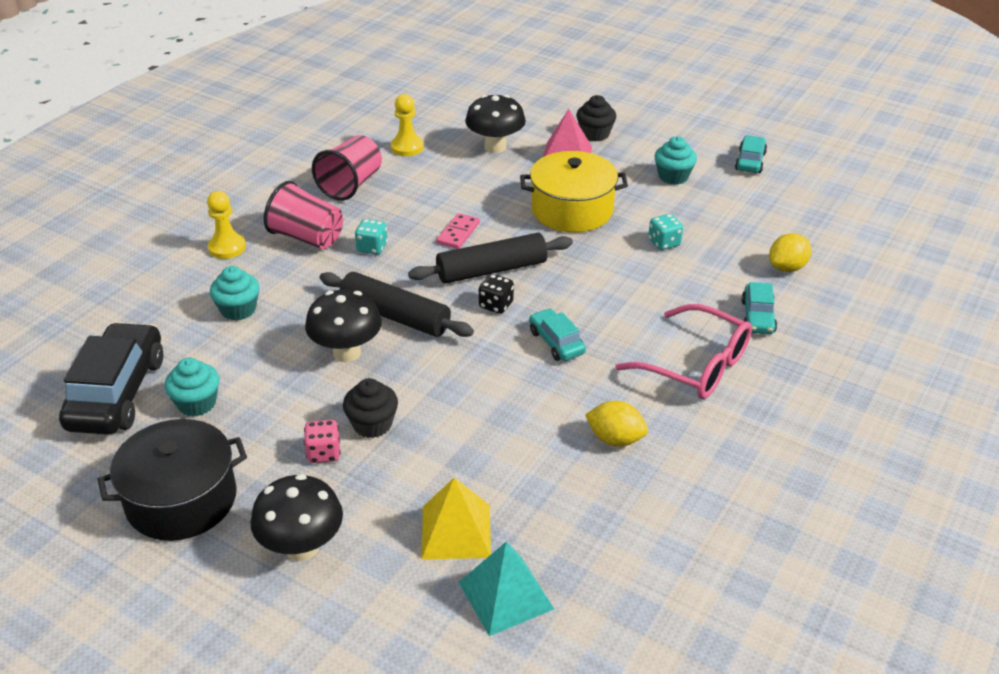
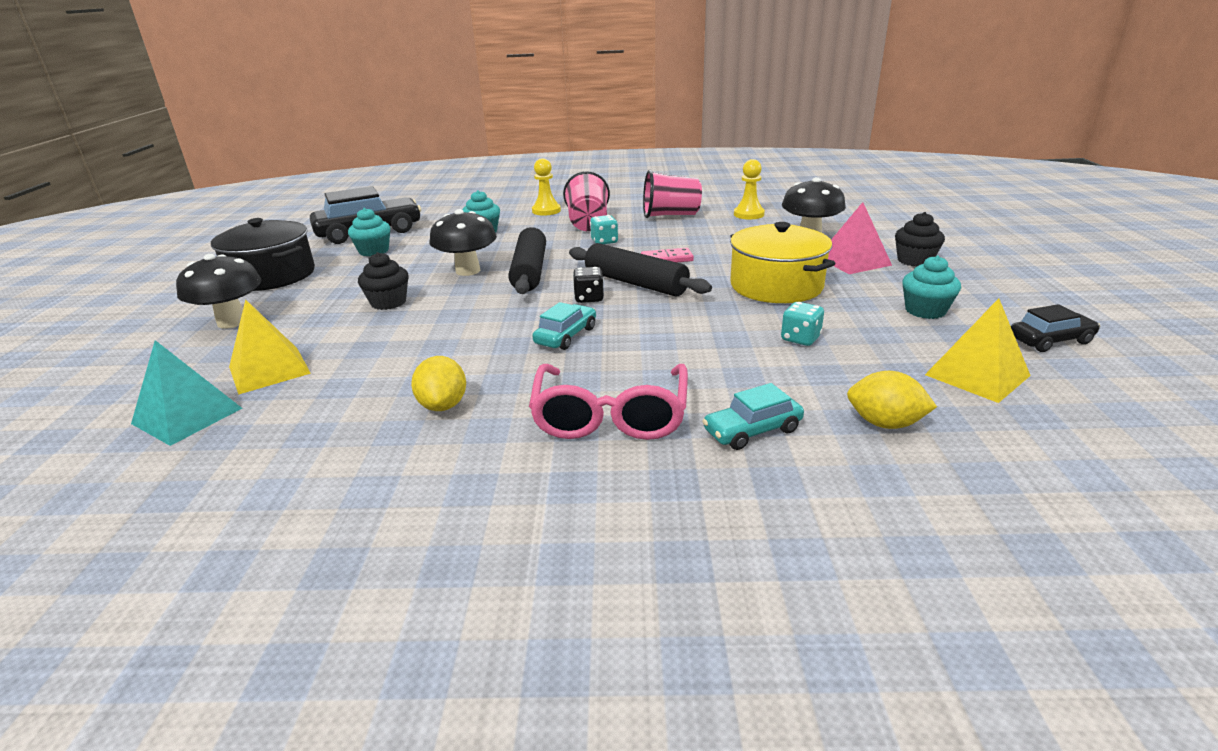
camera: 60 degrees right, 10 degrees down
pink dice [304,420,340,463] -> none
turquoise car [735,135,767,173] -> black car [1011,304,1100,352]
none -> yellow pyramid [925,298,1031,403]

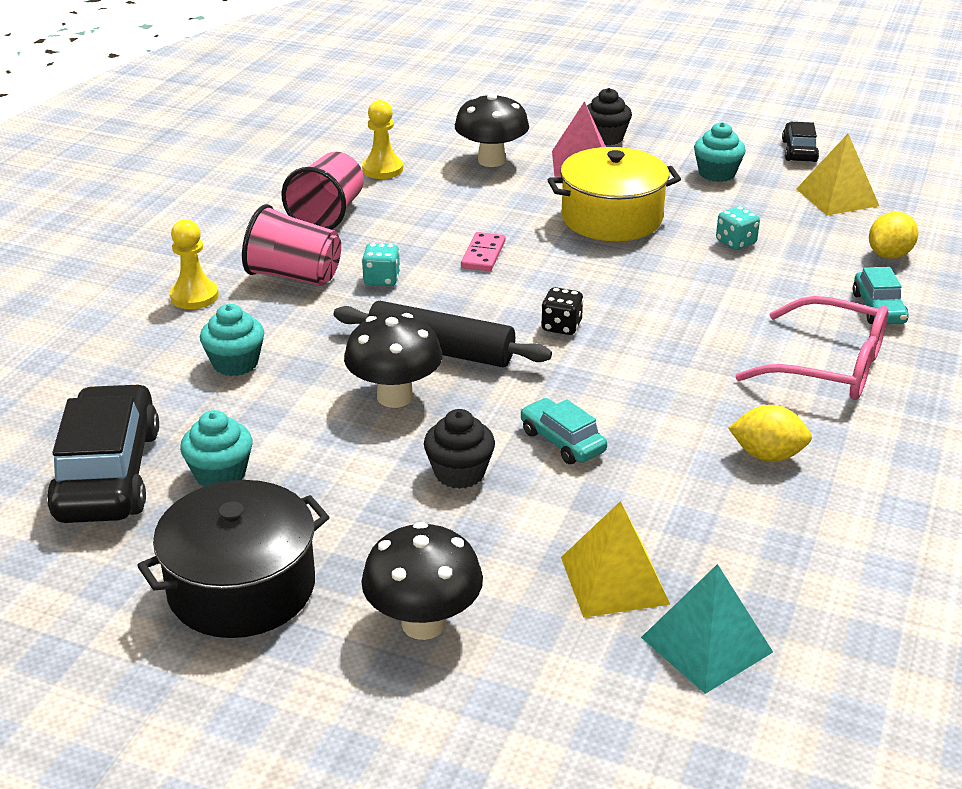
camera: 70 degrees left, 5 degrees up
turquoise car [532,302,596,350] -> turquoise car moved to [520,398,607,464]
black rolling pin [569,243,712,296] -> none

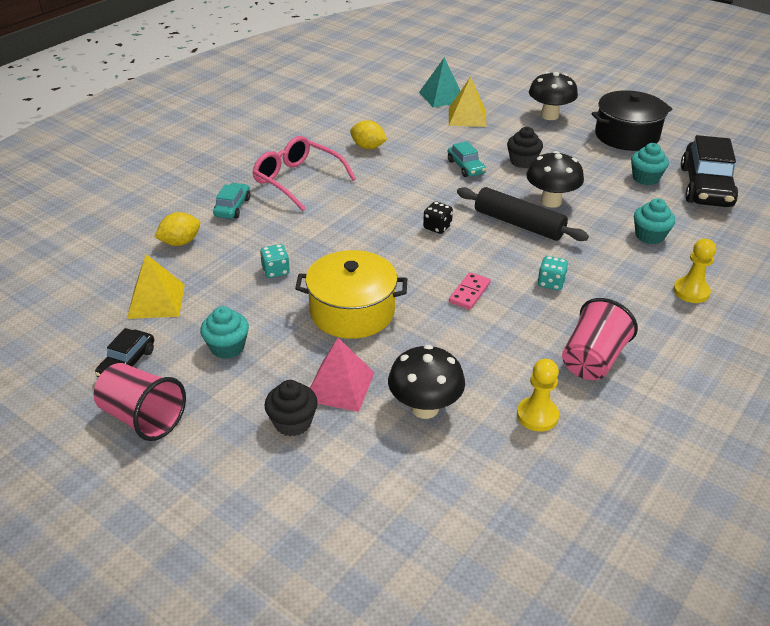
camera: 165 degrees left, 5 degrees up
pink cup [242,204,341,286] -> pink cup moved to [94,363,186,441]

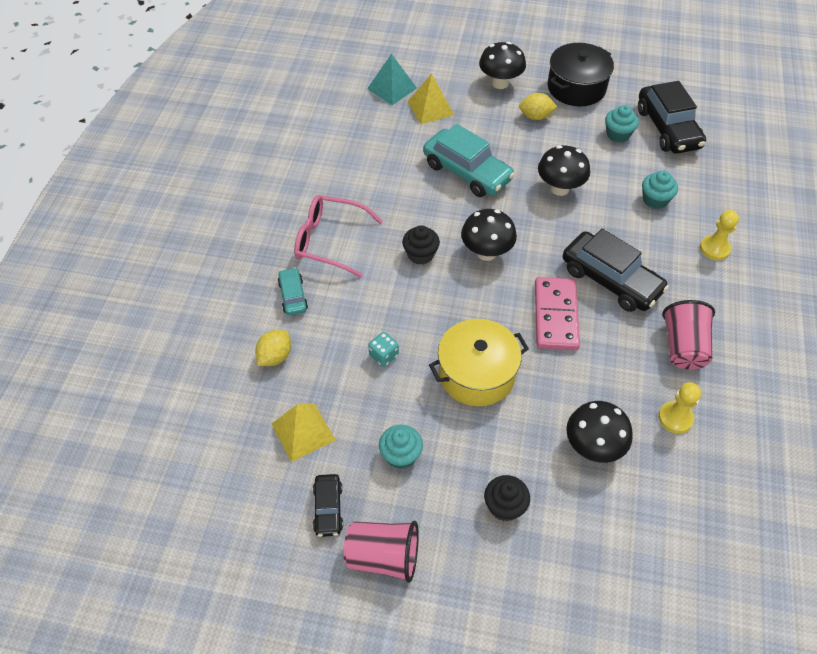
camera: 25 degrees left, 15 degrees up
pink pyramid [310,338,375,412] -> none
yellow lemon [350,120,387,149] -> yellow lemon moved to [519,93,557,120]
black dice [423,201,453,234] -> black mushroom [461,209,517,261]
turquoise car [448,141,486,177] -> turquoise car [423,124,515,197], size x1.94
pink domino [449,272,491,310] -> pink domino [535,277,580,350], size x1.89
black rolling pin [457,187,589,241] -> none
black cupcake [507,127,543,168] -> black cupcake moved to [402,225,440,265]
turquoise dice [537,256,569,290] -> black car [563,229,669,312]

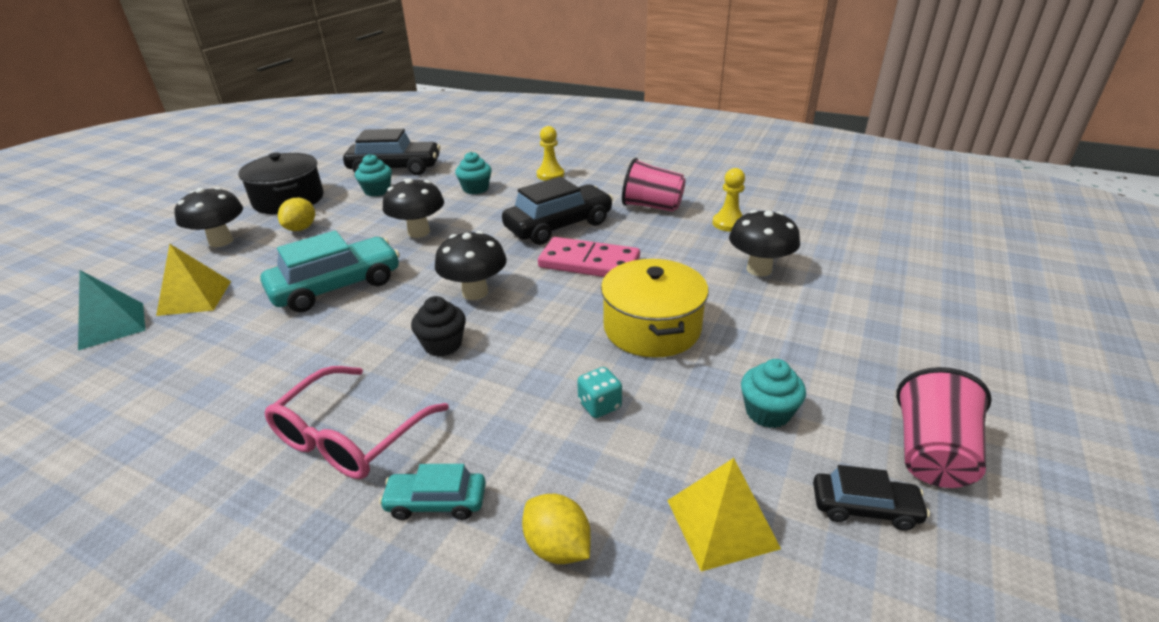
camera: 75 degrees left, 20 degrees down
black cupcake [484,475,530,521] -> none

